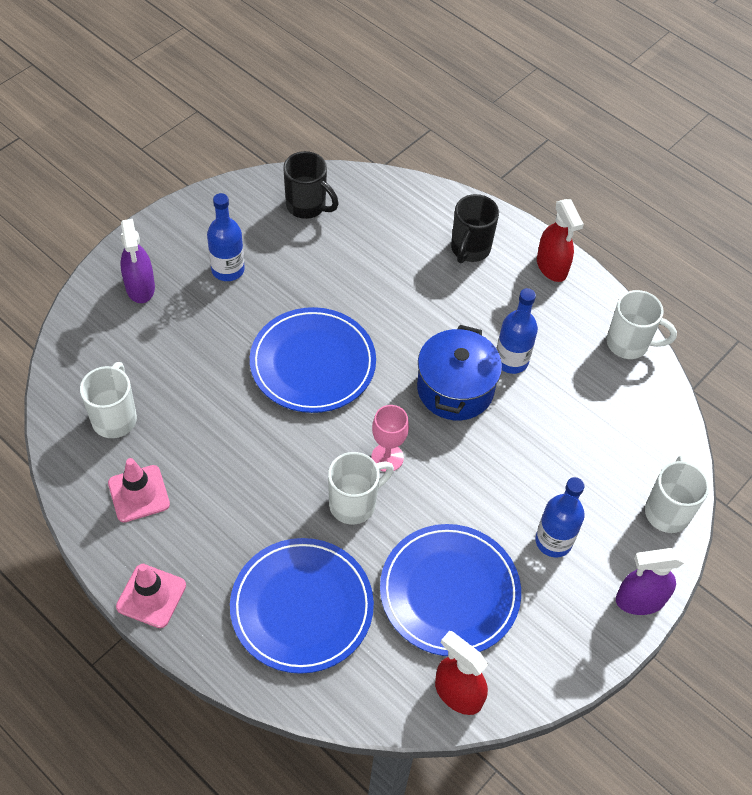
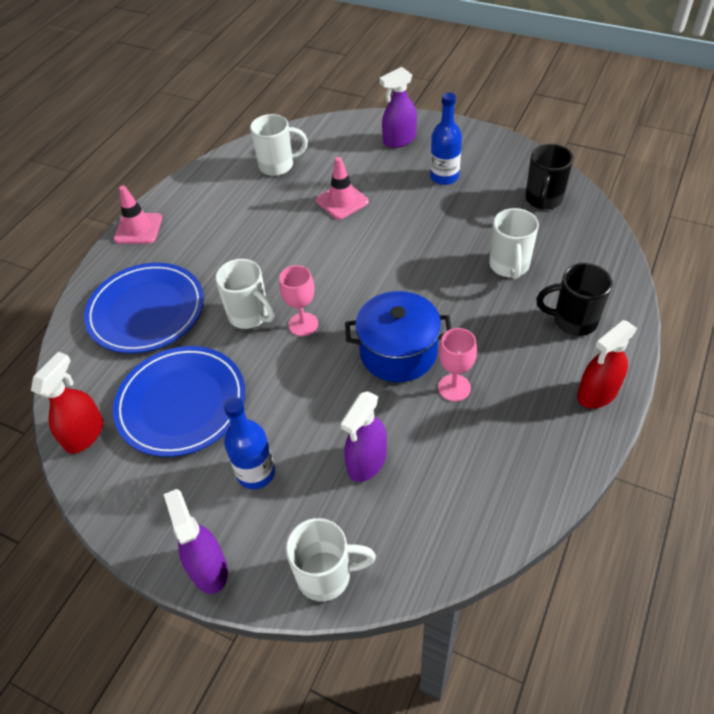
camera: 80 degrees right, 5 degrees down
pink traffic cone [108,458,170,522] -> pink traffic cone moved to [316,157,369,220]
blue plate [250,307,376,413] -> none
blue bottle [496,288,538,374] -> pink goblet [438,328,477,401]
white mug [606,290,677,359] -> white mug moved to [489,208,539,280]
none -> purple spray bottle [340,391,387,482]

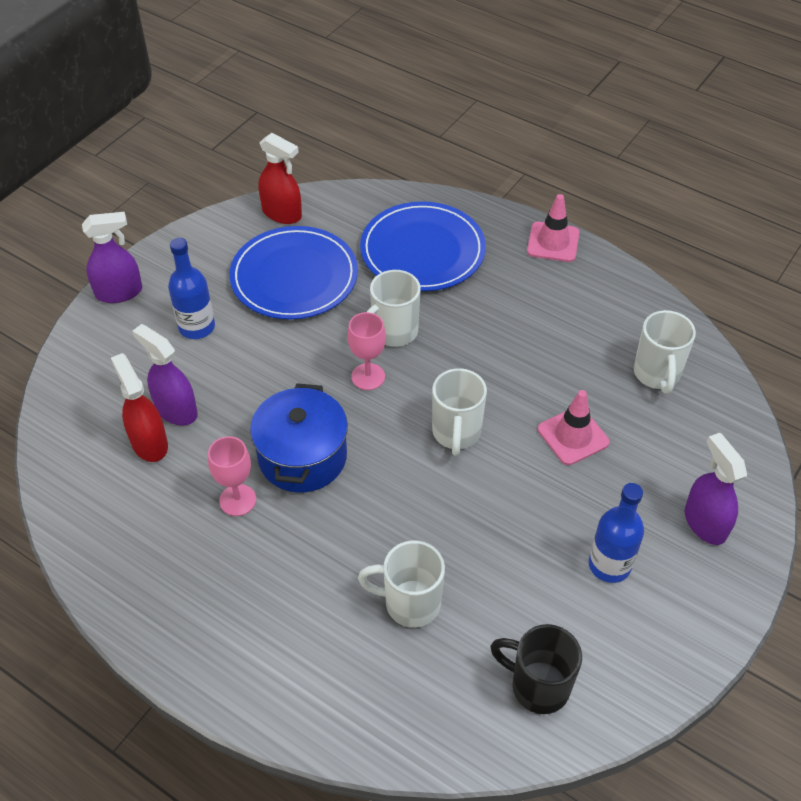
camera: 95 degrees right, 0 degrees up
white mug [286,518,376,602] -> white mug moved to [432,368,487,456]
black mug [536,263,613,336] -> none
red spray bottle [577,320,637,409] -> red spray bottle moved to [111,353,168,462]

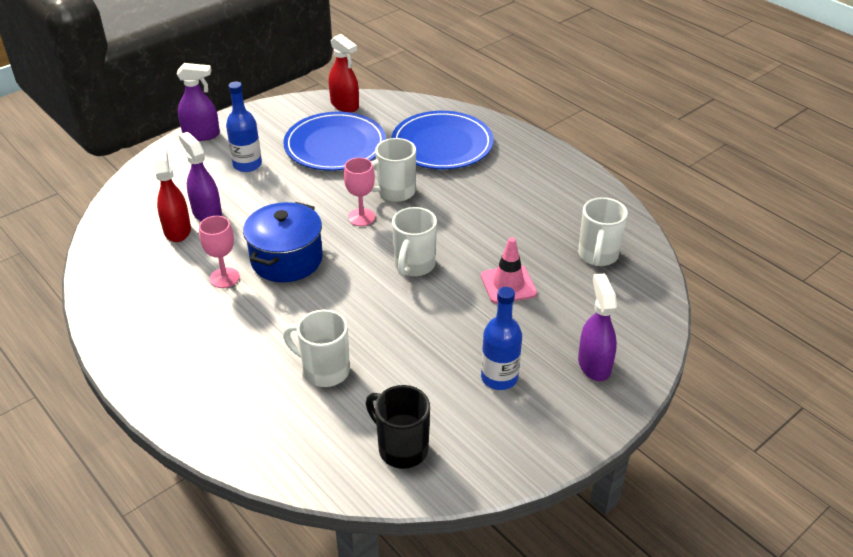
camera: 15 degrees right, 10 degrees down
pink traffic cone [527,194,580,262] -> none

